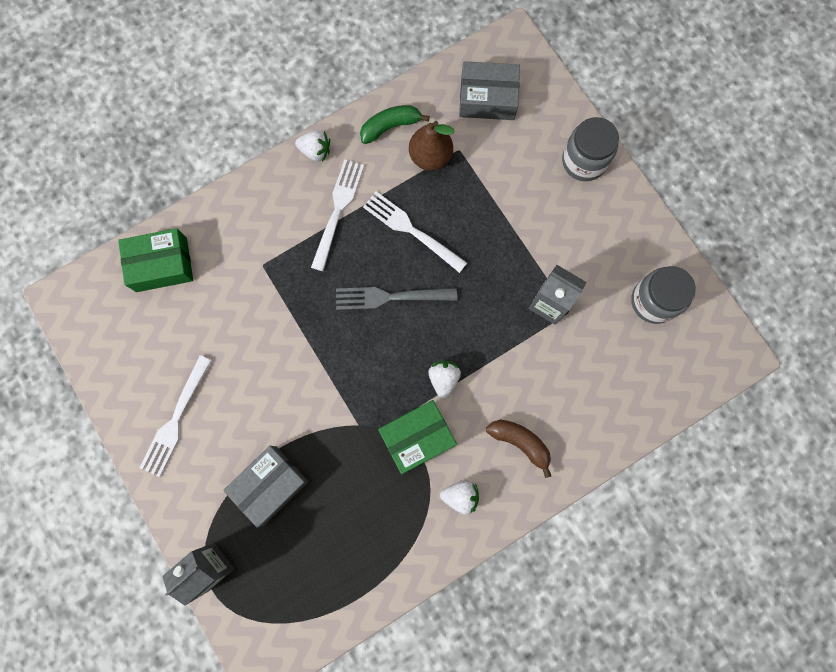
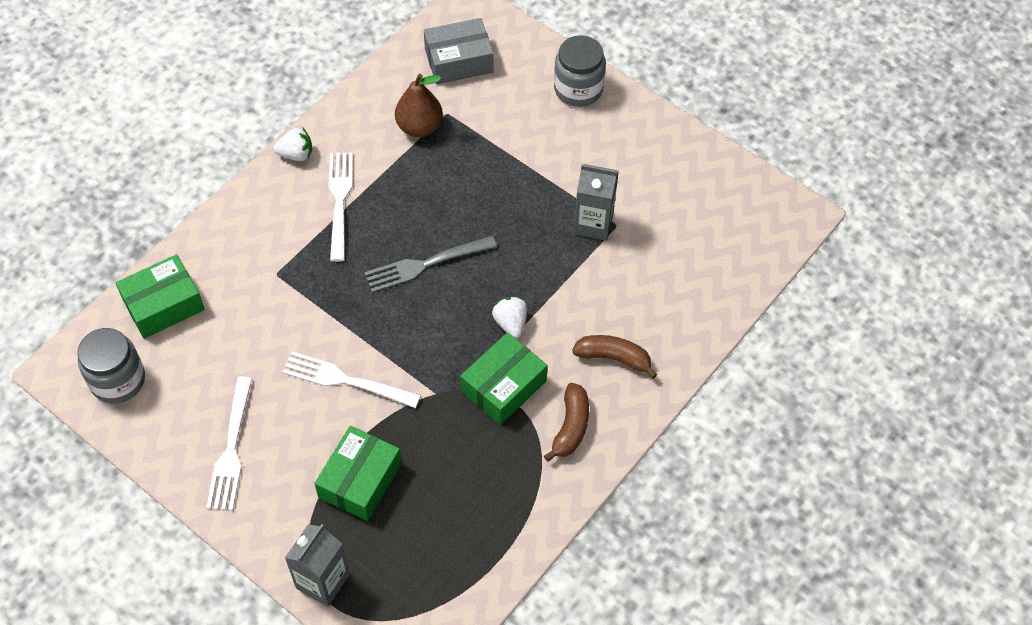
camera: 20 degrees left, 20 degrees down
grey box [223,446,309,528] -> green box [314,426,402,521]
green banana [360,105,430,144] -> none
white fork [363,191,467,273] -> white fork moved to [282,351,421,408]
white strawberry [440,480,479,515] -> brown banana [544,383,589,462]
grey jar [631,266,696,324] -> grey jar moved to [77,328,145,403]

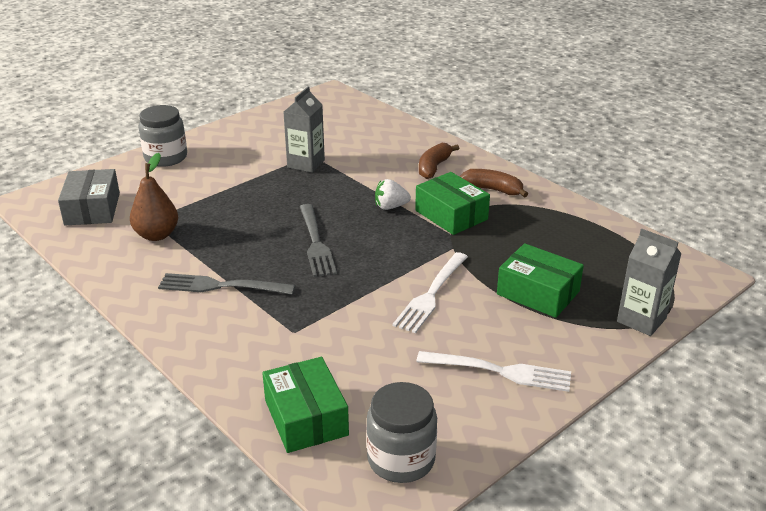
camera: 80 degrees left, 25 degrees down
white strawberry [273,128,312,161] -> none
white fork [328,153,353,262] -> grey fork [158,273,295,294]

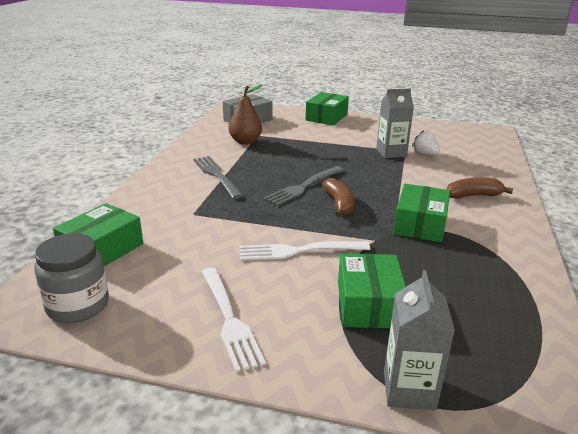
camera: 55 degrees right, 5 degrees down
grey jar [138,105,187,167] -> green box [305,92,349,125]
white strawberry [375,179,411,210] -> white strawberry moved to [412,130,440,155]
brown banana [460,169,528,198] -> brown banana moved to [322,178,354,217]

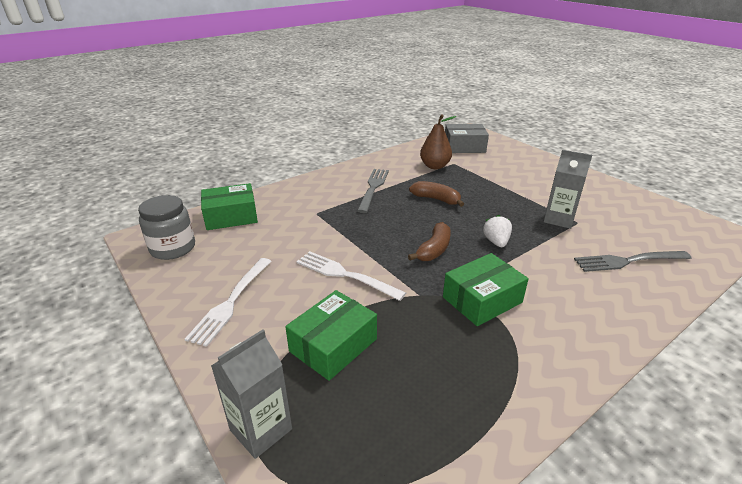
camera: 40 degrees right, 5 degrees up
grey fork [263,166,344,206] -> grey fork moved to [574,251,692,272]
green box [305,92,349,125] -> none
white strawberry [412,130,440,155] -> white strawberry moved to [483,215,512,247]
brown banana [447,177,513,199] -> brown banana moved to [409,181,464,207]

